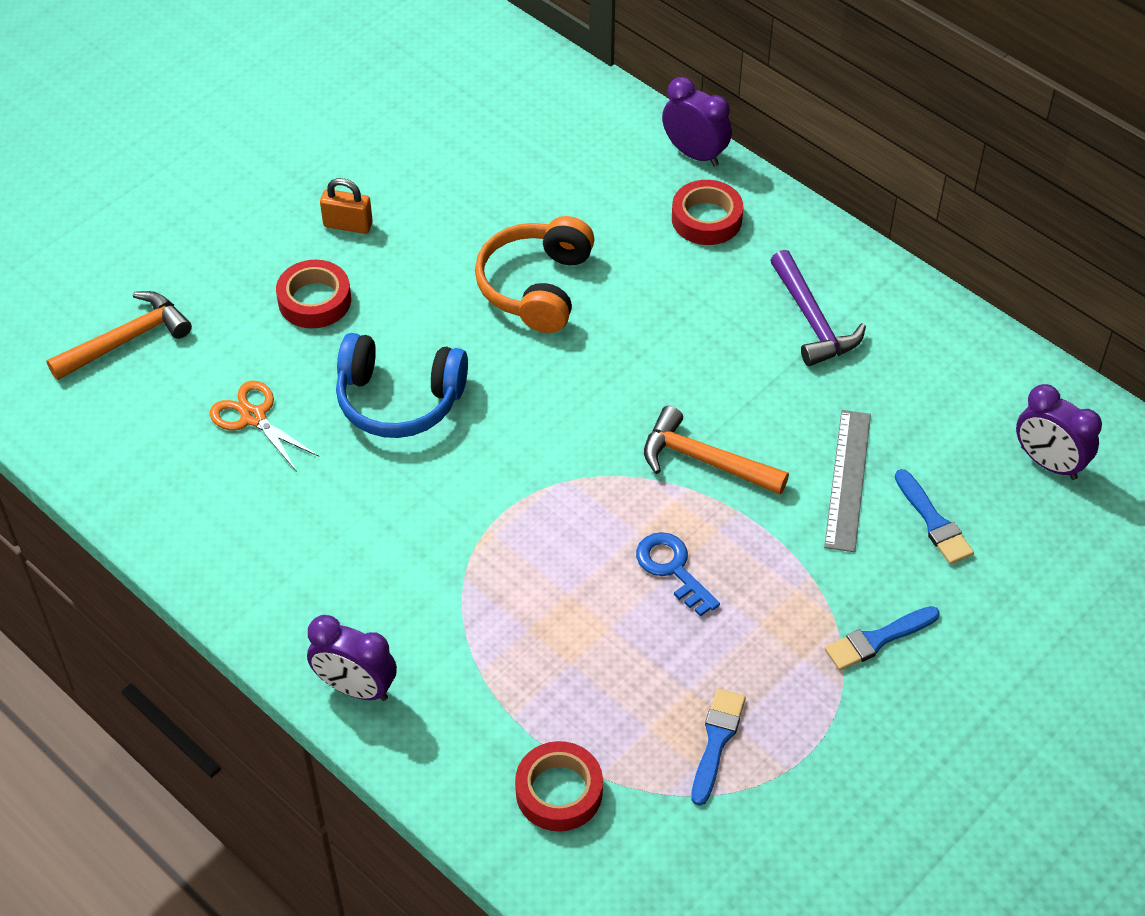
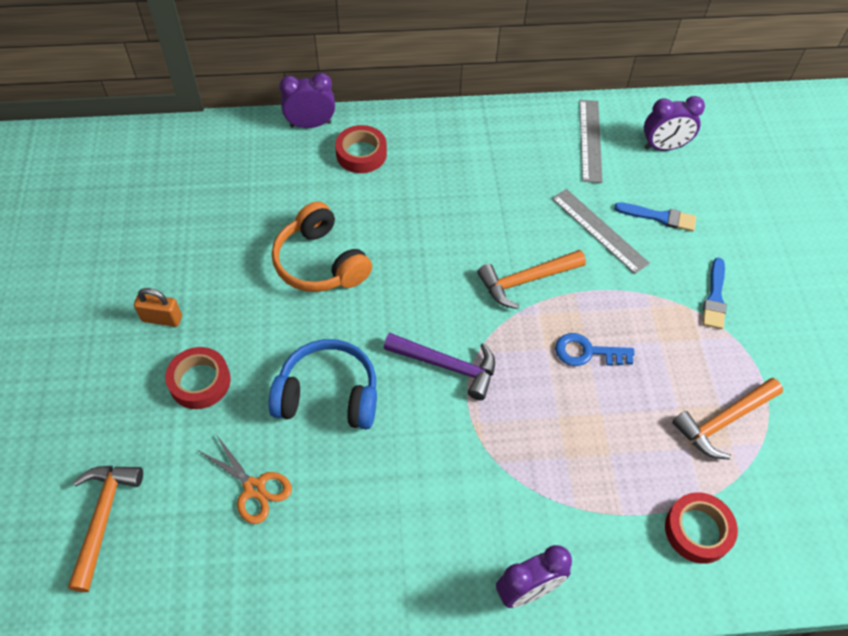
camera: 50 degrees left, 5 degrees up
orange scissors [210,381,319,472] -> orange scissors turned 135 degrees counterclockwise [199,436,292,524]
orange padlock [320,178,373,234] -> orange padlock turned 45 degrees clockwise [134,288,182,327]
blue headphones [336,333,468,438] -> blue headphones turned 135 degrees counterclockwise [268,339,377,429]
blue brush [691,689,746,806] -> orange hammer [672,378,783,460]
purple hammer [770,250,866,366] -> purple hammer moved to [384,333,495,400]
none -> grey ruler [580,100,603,183]

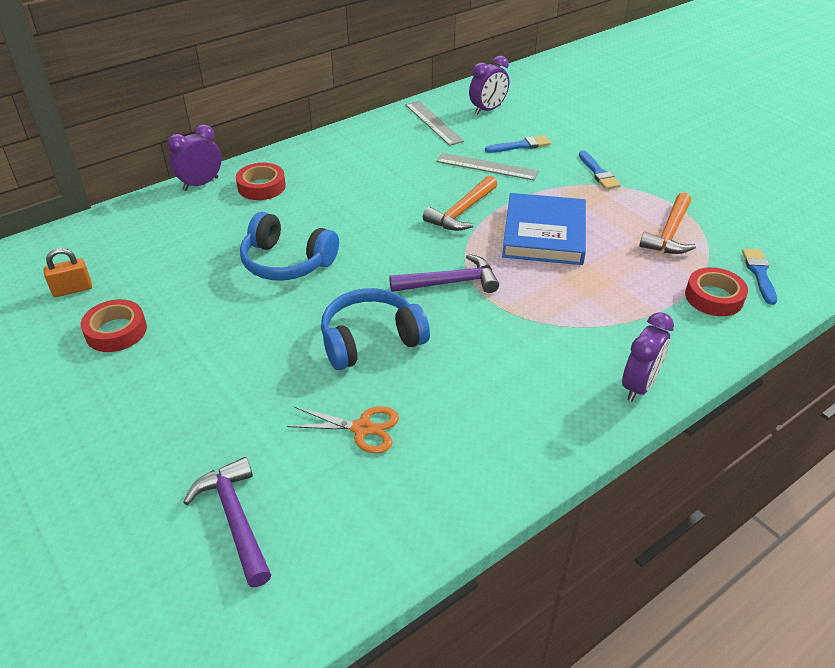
camera: 30 degrees left, 15 degrees down
orange hammer [68,466,143,592] -> purple hammer [183,457,271,587]
orange padlock [134,288,182,327] -> orange padlock moved to [43,248,92,297]
red tape [165,347,231,409] -> red tape moved to [81,299,147,352]
orange headphones [272,201,372,292] -> blue headphones [240,212,339,280]
blue key [555,333,634,366] -> blue book [502,193,586,265]
none -> blue brush [742,249,777,305]

